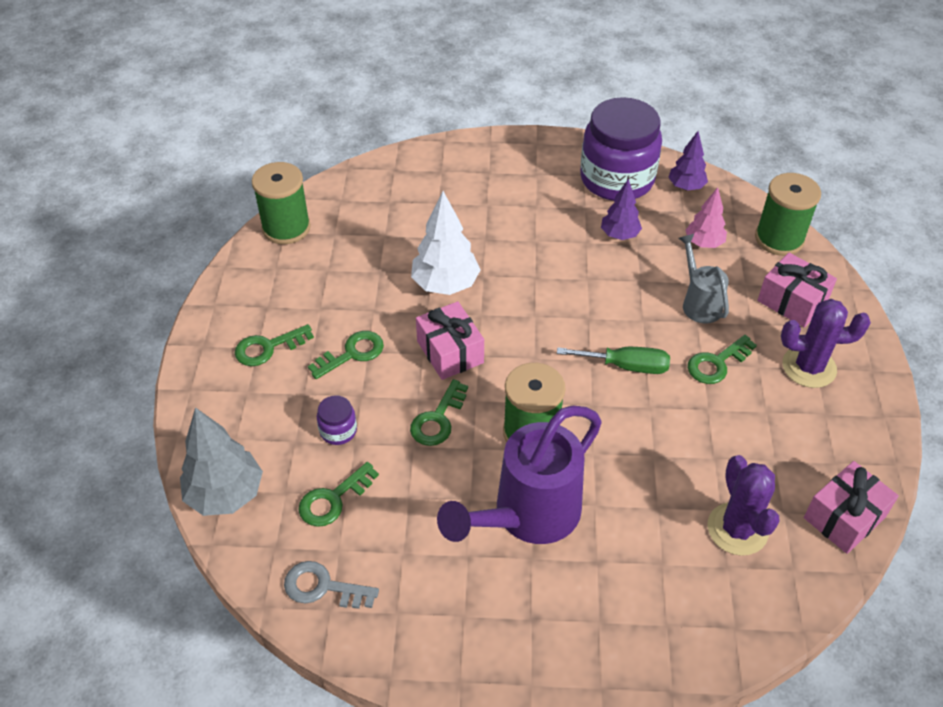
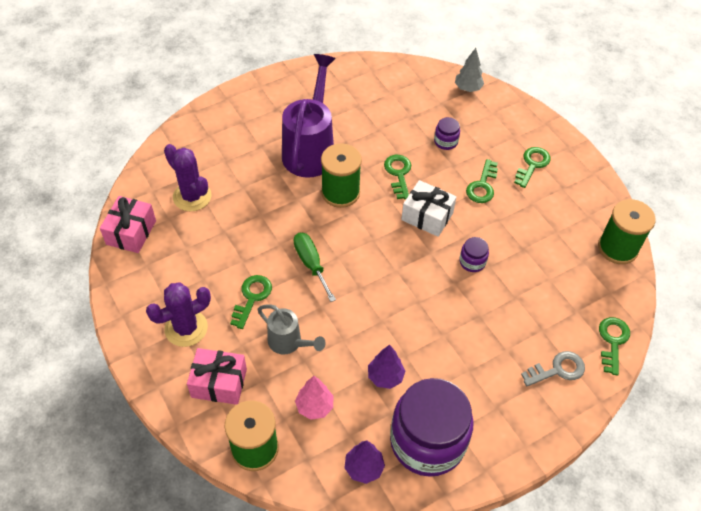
camera: 145 degrees right, 5 degrees up
grey tree [180,407,263,516] -> grey tree [455,48,484,92], size x0.62
grey key [284,561,379,609] -> grey key moved to [521,351,585,386]
green key [298,462,379,527] -> green key moved to [599,317,630,376]
white tree [411,191,480,295] -> purple jar [459,237,489,272]
pink gift [416,301,484,380] -> white gift [401,180,456,237]
green screwdriver [557,347,670,374] -> green screwdriver turned 90 degrees clockwise [294,233,336,302]

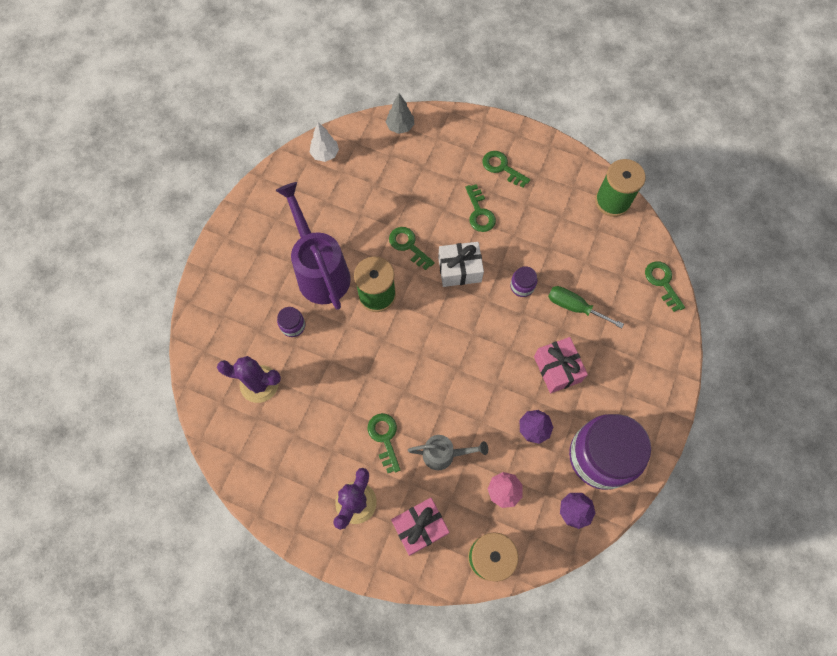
camera: 35 degrees left, 15 degrees up
pink gift [100,196,156,253] -> pink gift moved to [534,337,588,393]
green screwdriver [294,233,336,302] -> green screwdriver moved to [548,286,624,328]
purple jar [434,117,460,150] -> purple jar moved to [277,307,305,337]
green key [514,147,551,188] -> green key turned 45 degrees counterclockwise [482,151,530,187]
grey key [521,351,585,386] -> none
none -> white tree [310,122,339,162]

